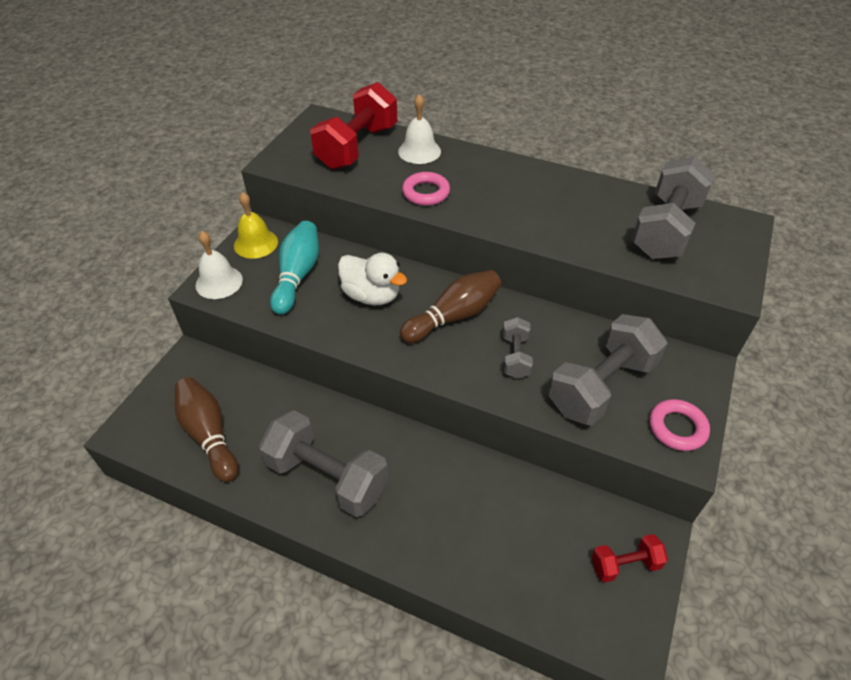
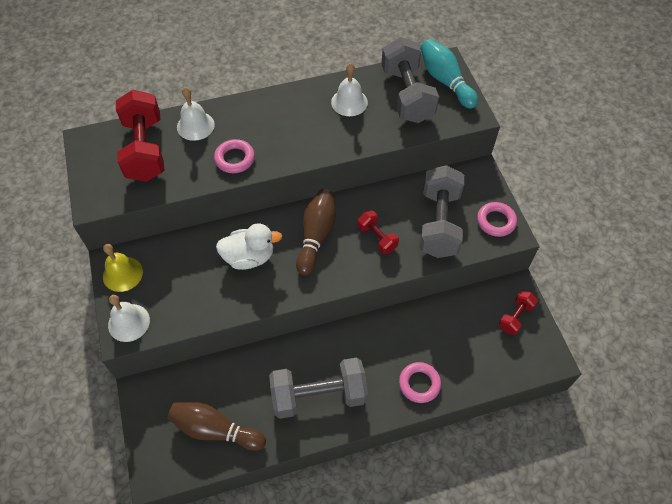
camera: 40 degrees left, 10 degrees up
turquoise bowling pin [270,221,319,315] -> turquoise bowling pin moved to [420,39,478,109]
grey dumbbell [503,317,533,379] -> red dumbbell [358,211,399,254]
none -> white bell [331,63,368,116]
none -> pink ring [399,362,441,403]

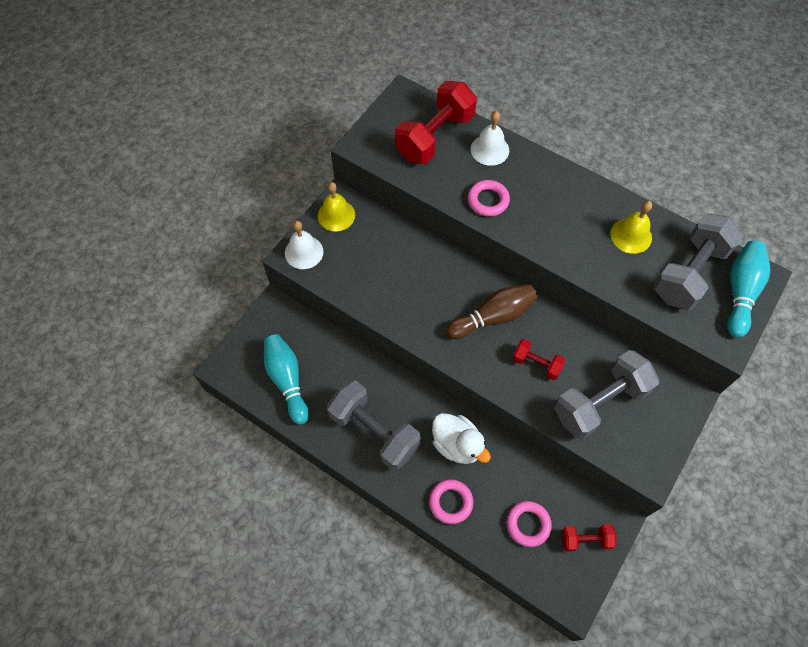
camera: 50 degrees right, 5 degrees up
brown bowling pin [167,402,266,451] -> turquoise bowling pin [264,334,309,424]
white duck [216,223,282,270] -> white duck moved to [432,413,491,464]
white bell [331,63,368,116] -> yellow bell [610,201,652,254]
red dumbbell [358,211,399,254] -> red dumbbell turned 75 degrees counterclockwise [512,339,565,380]
pink ring [477,202,517,237] -> pink ring moved to [507,501,552,547]

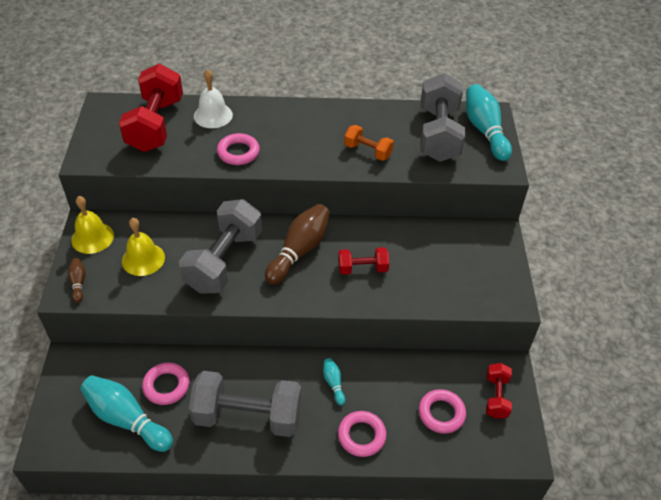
camera: 35 degrees left, 15 degrees down
white bell [285,221,324,269] -> brown bowling pin [68,258,86,303]
white duck [432,413,491,464] -> turquoise bowling pin [323,358,346,405]
grey dumbbell [554,350,659,440] -> grey dumbbell moved to [179,199,262,293]
red dumbbell [562,524,617,551] -> red dumbbell turned 45 degrees counterclockwise [486,363,512,419]
yellow bell [610,201,652,254] -> yellow bell moved to [122,218,165,276]
none -> pink ring [142,363,190,405]
none -> orange dumbbell [344,125,394,161]

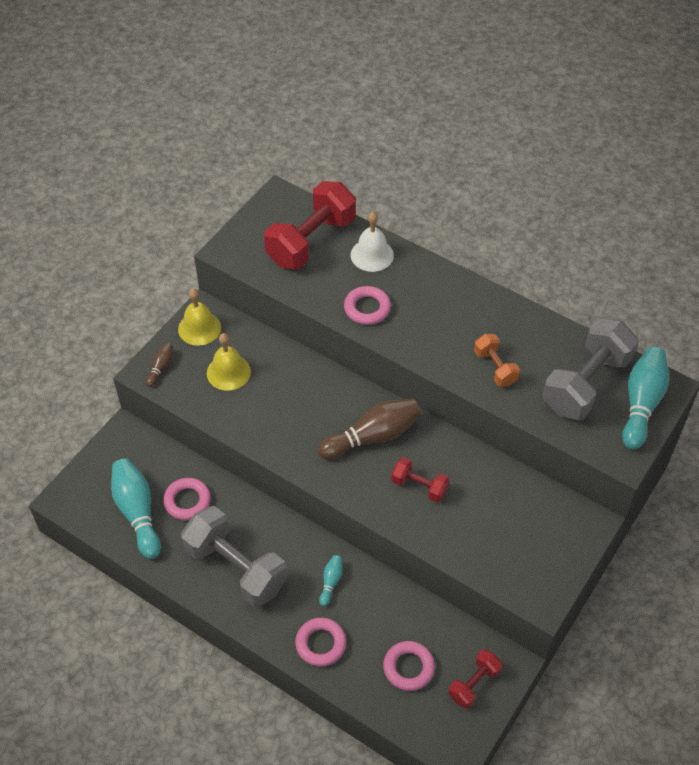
camera: 35 degrees right, 5 degrees up
grey dumbbell [179,199,262,293] -> none

